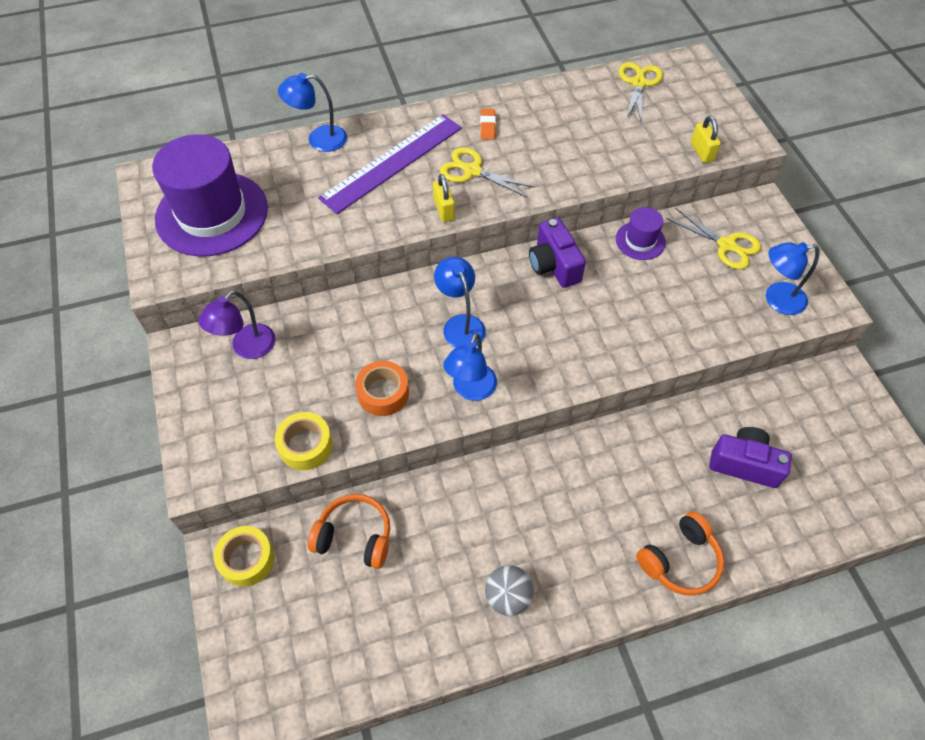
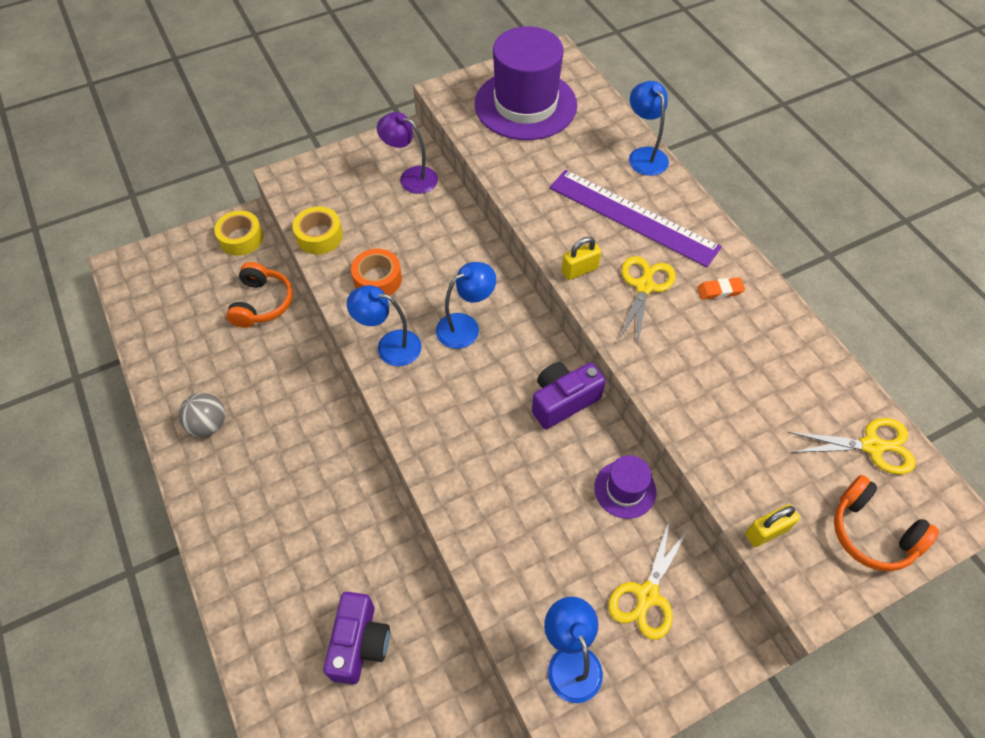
camera: 80 degrees right, 0 degrees up
orange headphones [636,511,724,596] -> orange headphones moved to [834,475,939,571]

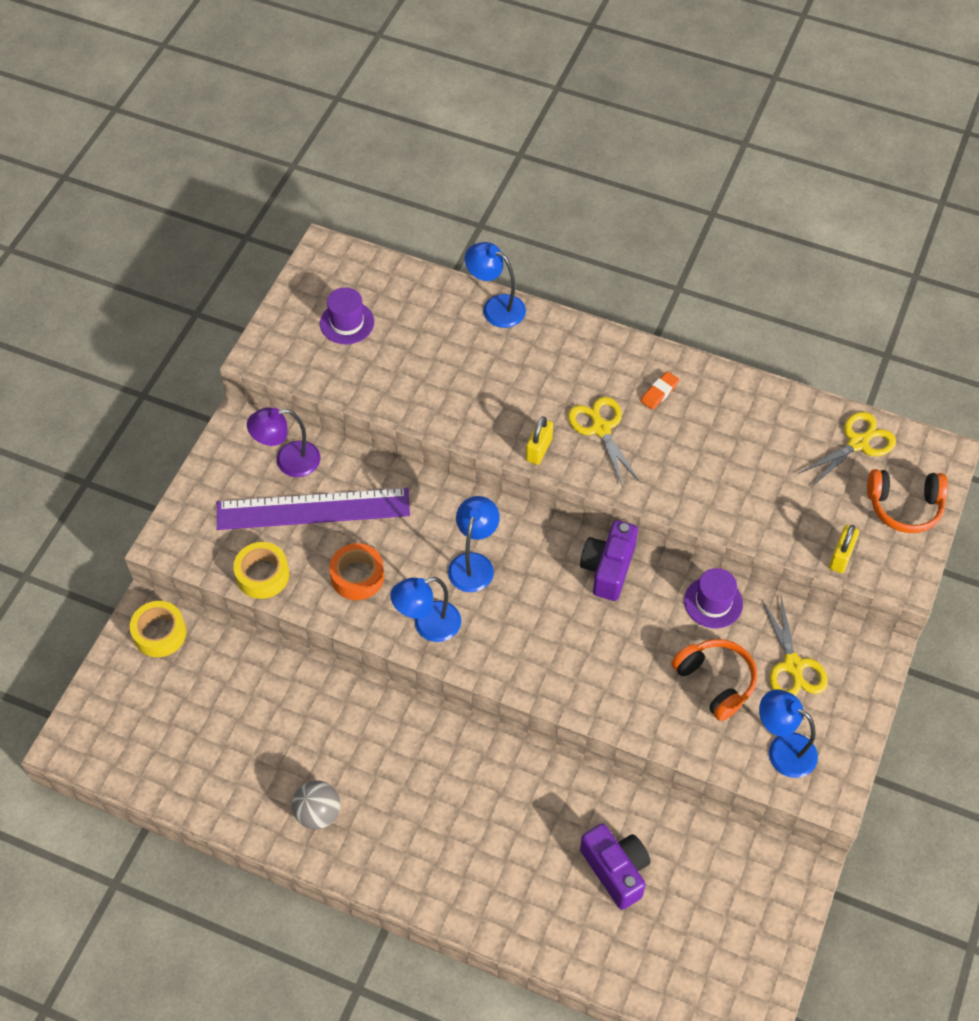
camera: 40 degrees left, 0 degrees up
orange headphones [226,262,293,328] -> orange headphones moved to [671,639,757,721]
purple hat [475,26,577,140] -> purple hat [320,287,374,345], size x0.47
purple ruler [550,170,722,267] -> purple ruler moved to [217,488,410,530]

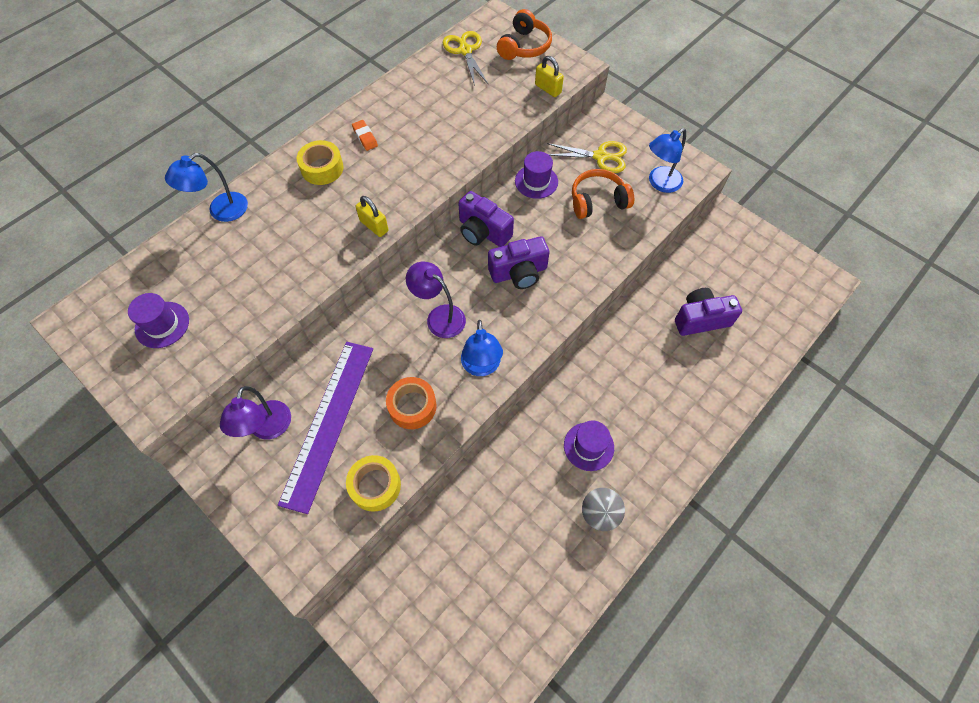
camera: 70 degrees left, 5 degrees up
yellow tape [130,601,186,657] -> yellow tape moved to [296,140,344,185]
blue lamp [448,496,500,592] -> purple lamp [406,262,466,338]
yellow scissors [568,397,641,487] -> none
none -> purple camera [488,236,549,289]
none -> purple hat [564,421,614,471]

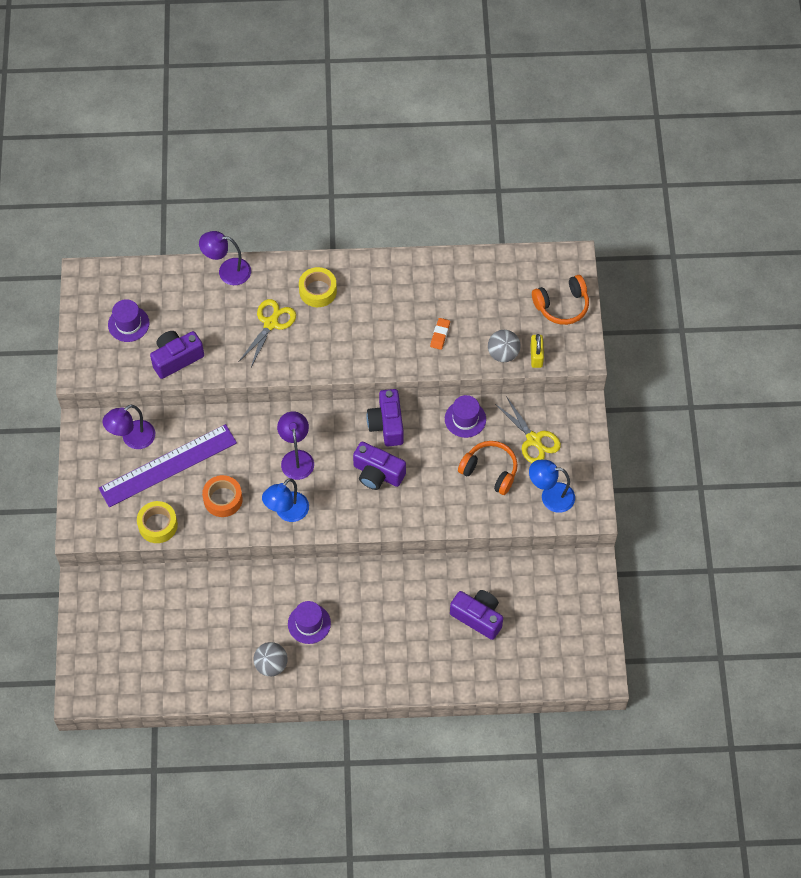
camera: 45 degrees right, 0 degrees up
blue lamp [165,153,248,222] -> purple lamp [199,231,251,285]
orange eraser [352,120,378,151] -> orange eraser moved to [430,318,450,350]
yellow padlock [356,196,389,237] -> none
yellow scissors [443,31,488,86] -> yellow scissors moved to [239,299,296,367]
none -> purple camera [150,331,204,379]
none -> grey ball [488,330,521,362]

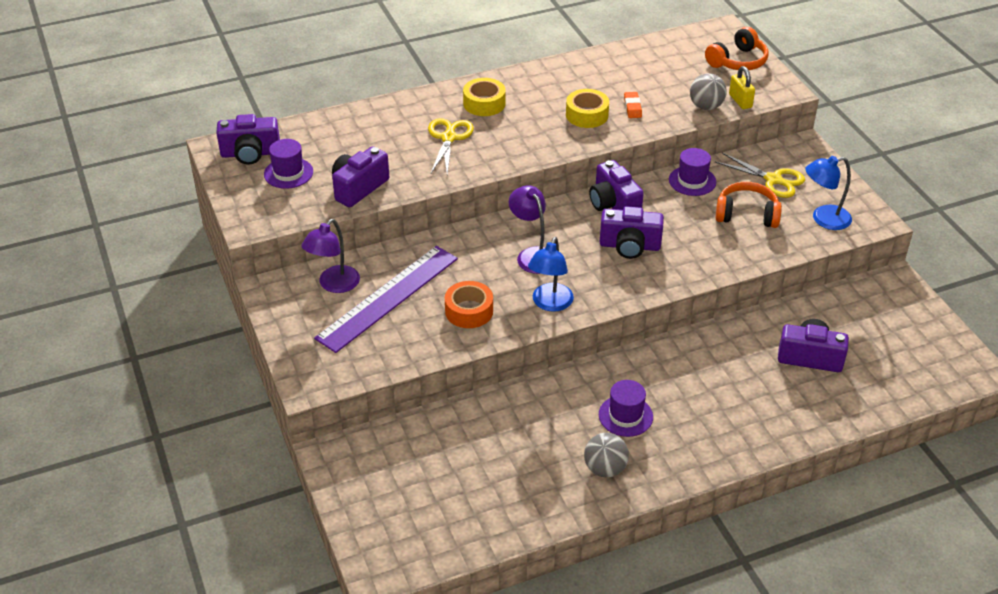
camera: 20 degrees left, 20 degrees down
yellow tape [137,501,178,543] -> yellow tape moved to [566,89,609,128]
purple lamp [199,231,251,285] -> none
none -> purple camera [216,114,280,165]

